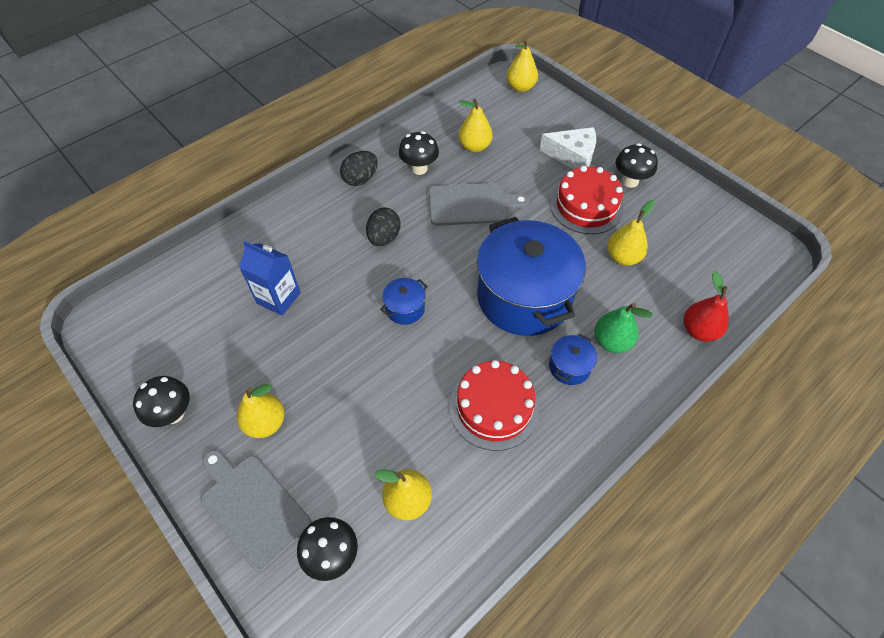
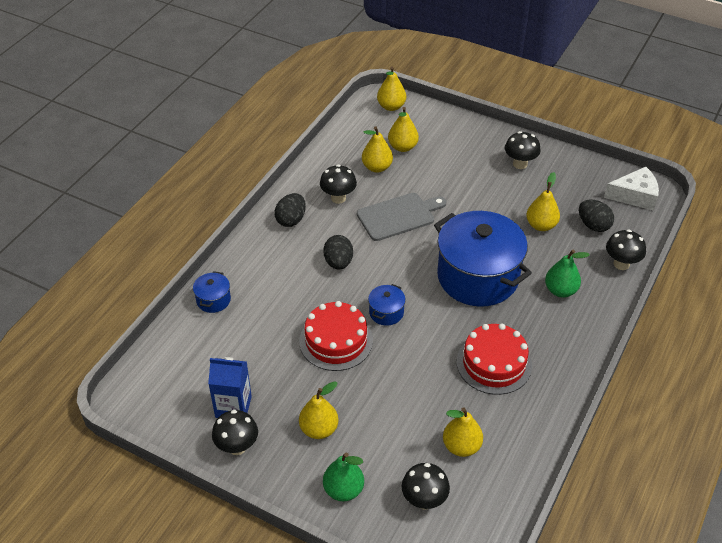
camera: 20 degrees left, 10 degrees down
grey cutting board [201,450,312,572] -> green pear [323,453,364,501]
blue carton [239,241,301,316] -> blue carton moved to [208,357,252,418]
white cheese [539,127,596,170] -> white cheese moved to [604,167,659,211]
blue pot [549,333,597,385] -> blue pot moved to [193,271,231,313]
red cake [550,166,624,234] -> red cake moved to [299,301,373,371]
red pear [684,271,729,341] -> black mushroom [606,230,646,270]
none -> yellow pear [388,107,419,152]
none -> black egg [579,199,614,232]

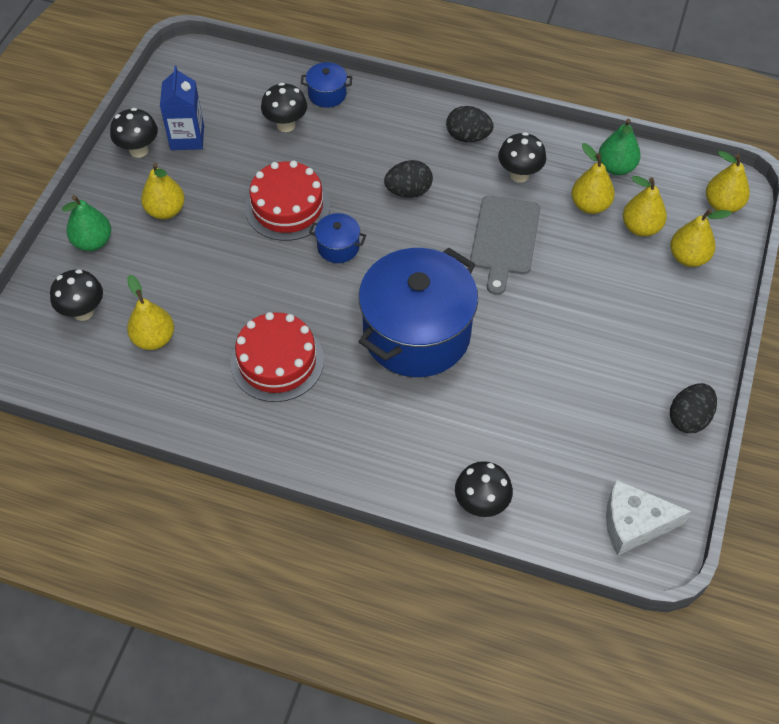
camera: 80 degrees right, 10 degrees up
grey cutting board [357,193,447,241] -> grey cutting board turned 45 degrees clockwise [470,196,540,295]
black mushroom [505,131,541,169] -> black mushroom moved to [261,83,307,132]
yellow pear [526,172,560,231] -> yellow pear moved to [670,209,732,267]
green pear [545,250,590,297] -> green pear moved to [599,119,641,175]
black egg [579,199,614,232] -> black egg moved to [670,383,717,433]
white cheese [604,167,659,211] -> white cheese turned 105 degrees clockwise [606,479,691,556]

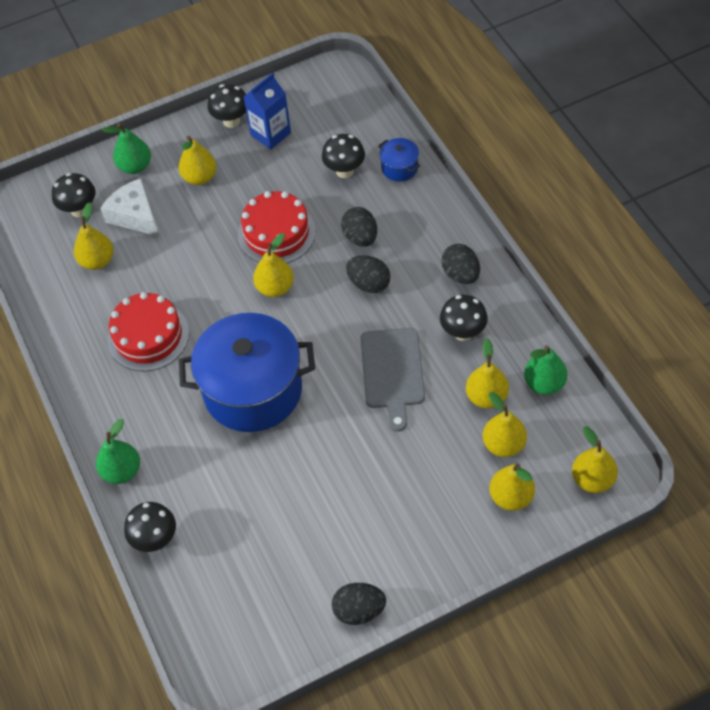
camera: 50 degrees right, 0 degrees up
blue pot [309,213,366,263] -> yellow pear [253,233,294,297]
grey cutting board [470,196,540,295] -> grey cutting board turned 60 degrees counterclockwise [361,328,425,432]
white cheese [606,479,691,556] -> white cheese moved to [100,178,159,236]
none -> green pear [96,419,140,484]
none -> black egg [341,207,377,247]

